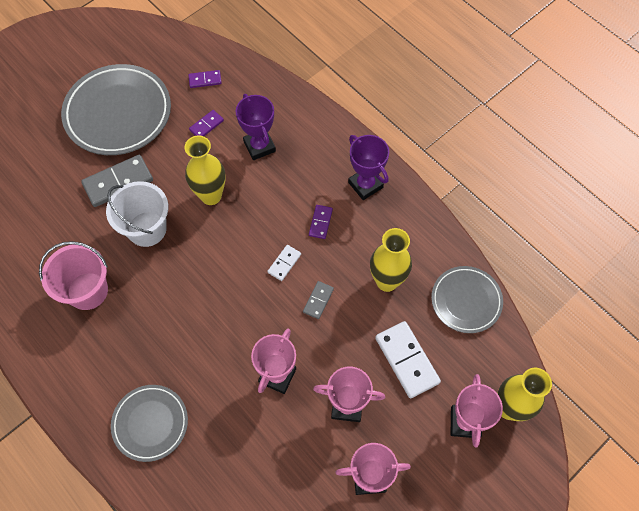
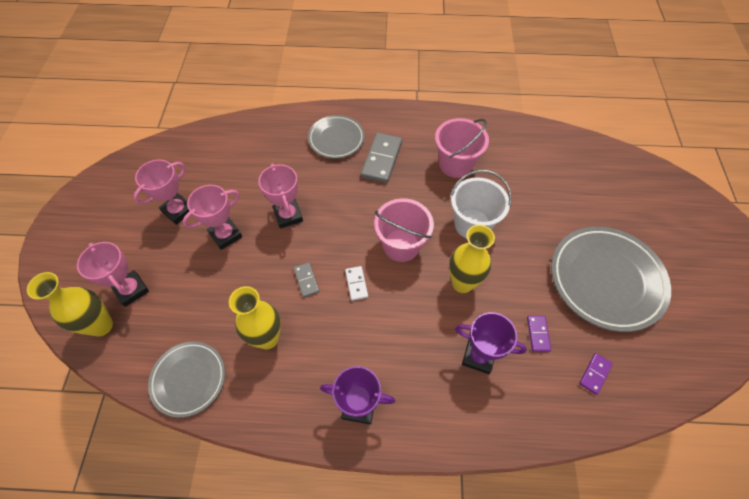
camera: 135 degrees right, 5 degrees down
grey domino [81,155,153,207] -> grey domino moved to [361,133,402,183]
purple domino [309,205,333,239] -> none
white domino [375,321,441,398] -> none
none -> pink bucket [374,198,434,262]

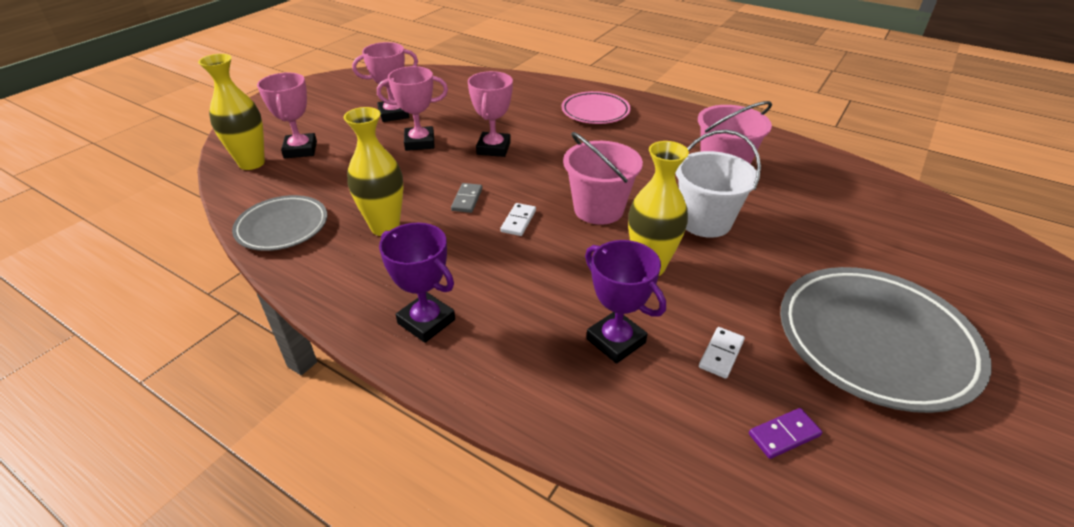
camera: 30 degrees right, 20 degrees down
grey plate [308,115,365,159] -> pink plate [562,91,631,124]
grey domino [361,133,402,183] -> none
purple domino [527,316,551,352] -> white domino [699,327,745,379]

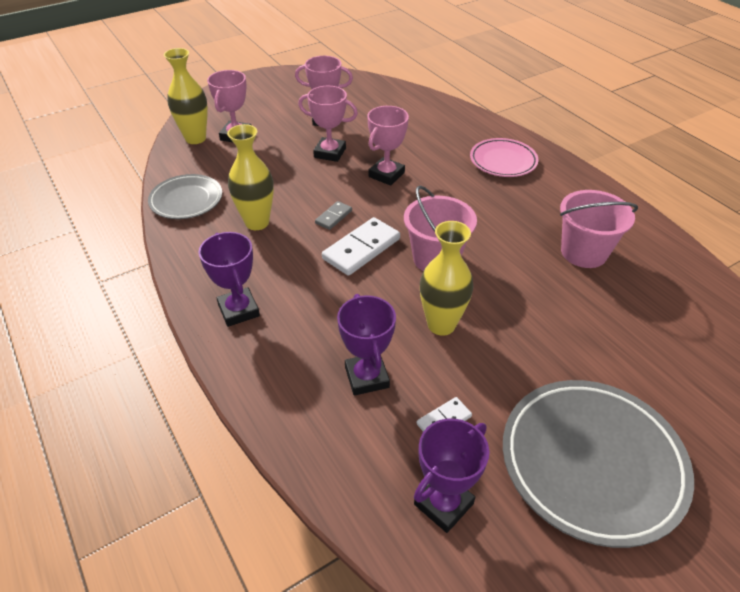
camera: 25 degrees right, 5 degrees up
white domino [500,203,536,236] -> white domino [322,217,400,276], size x1.89
white bucket [675,130,761,238] -> none
purple domino [749,408,822,459] -> purple trophy [414,418,490,533]

